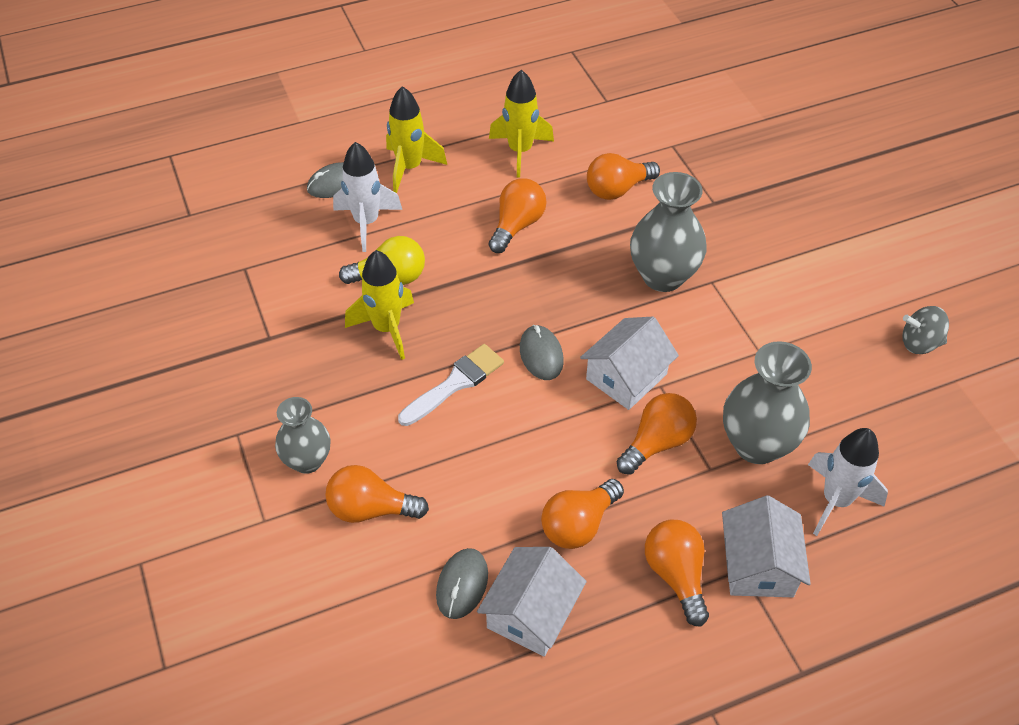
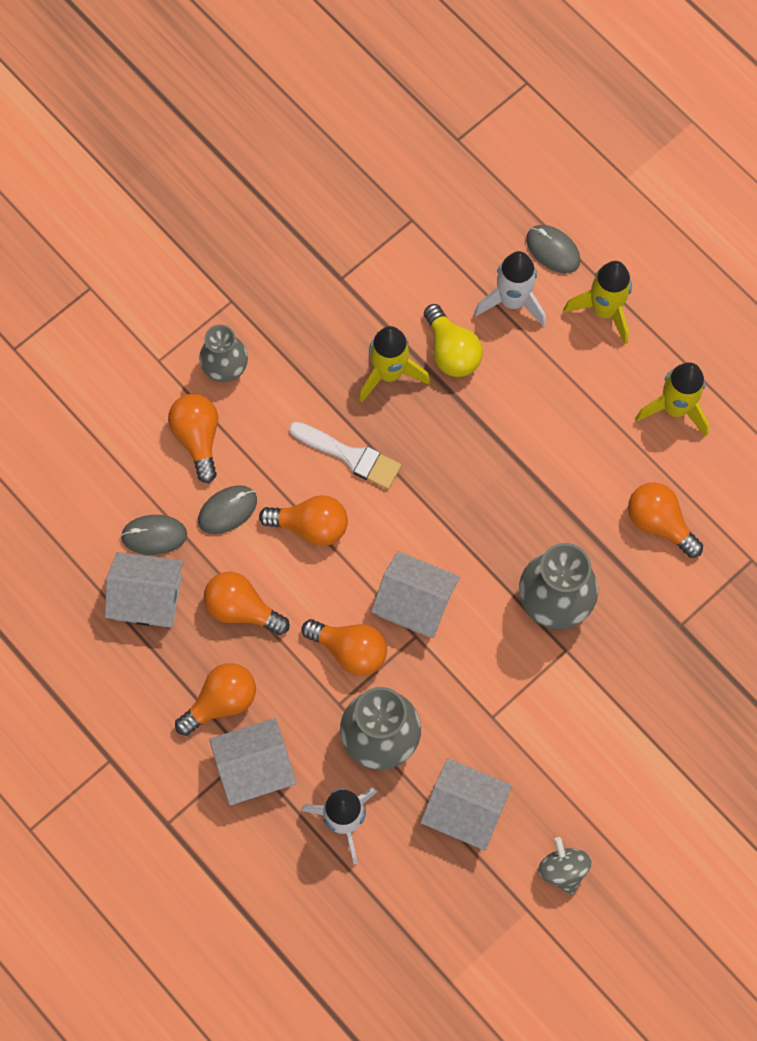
camera: 70 degrees right, 20 degrees up
orange light bulb [489,178,546,253] -> orange light bulb moved to [259,495,348,546]
grey mouse [520,325,564,380] -> grey mouse moved to [198,485,257,534]
none -> white house [421,758,512,851]

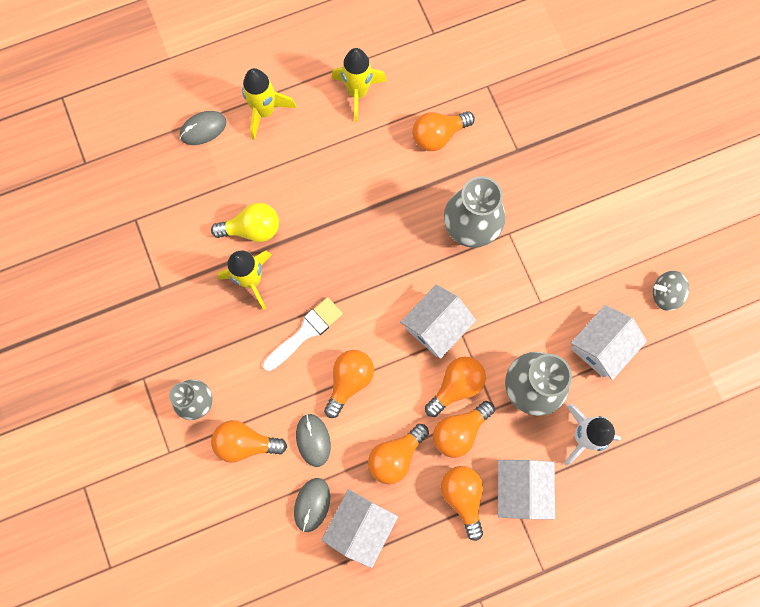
camera: 70 degrees left, 5 degrees up
white rocket [474,251,546,327] -> none
none -> orange light bulb [433,401,495,458]

